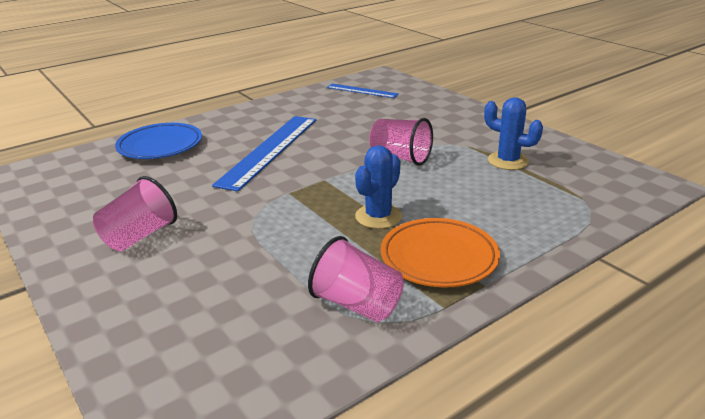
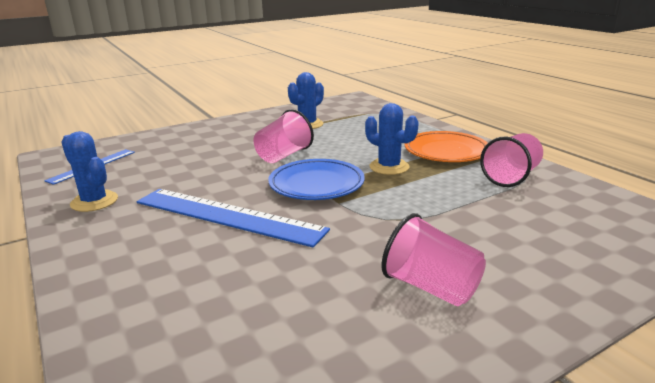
camera: 85 degrees left, 5 degrees down
blue plate [115,123,202,159] -> blue plate moved to [268,159,365,200]
none -> blue cactus [61,131,118,212]

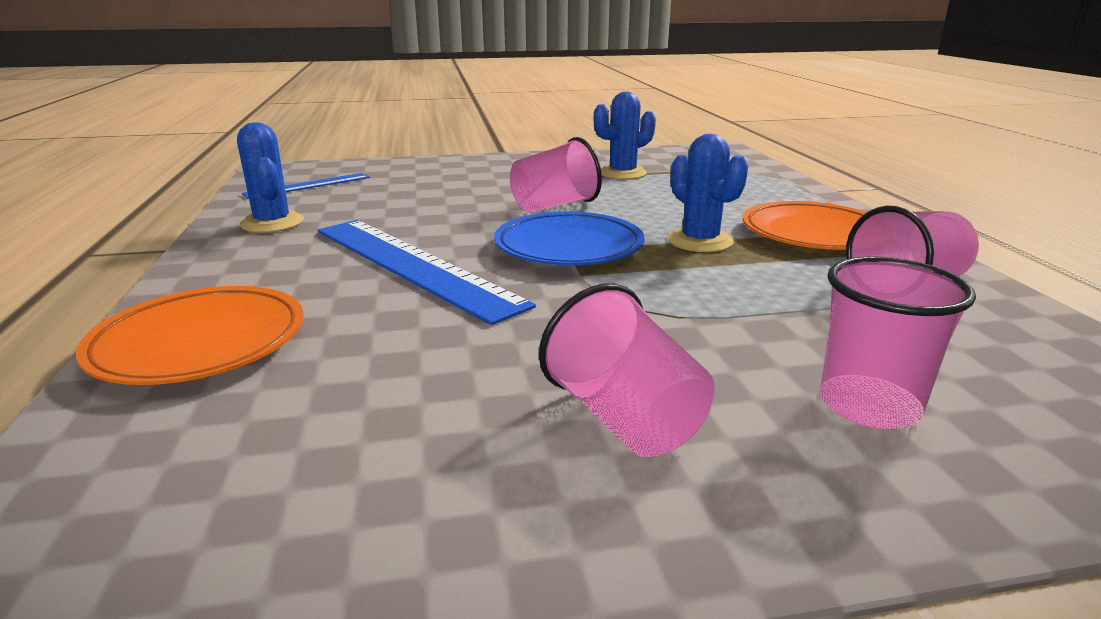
camera: 20 degrees right, 0 degrees up
none -> orange plate [76,286,304,385]
none -> pink cup [820,256,976,429]

